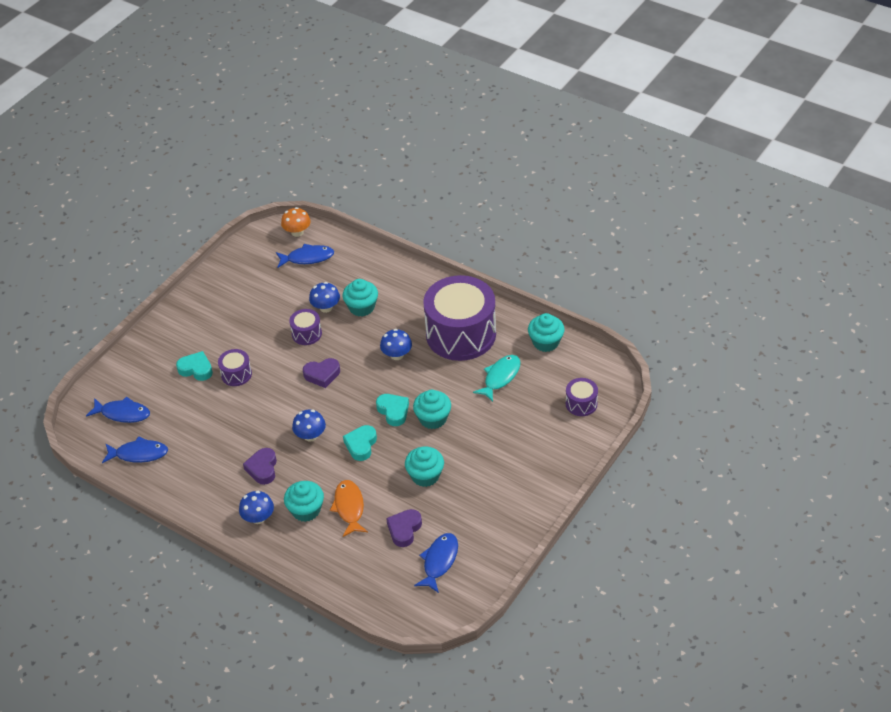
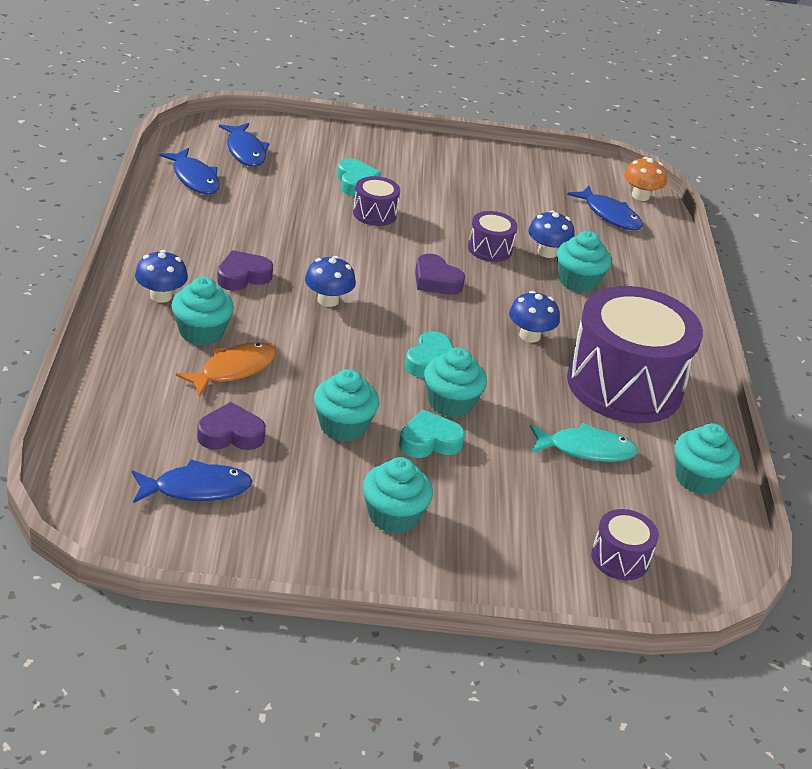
camera: 50 degrees right, 10 degrees down
turquoise heart [343,425,377,461] -> turquoise heart moved to [399,410,465,458]
none -> turquoise cupcake [363,457,433,534]

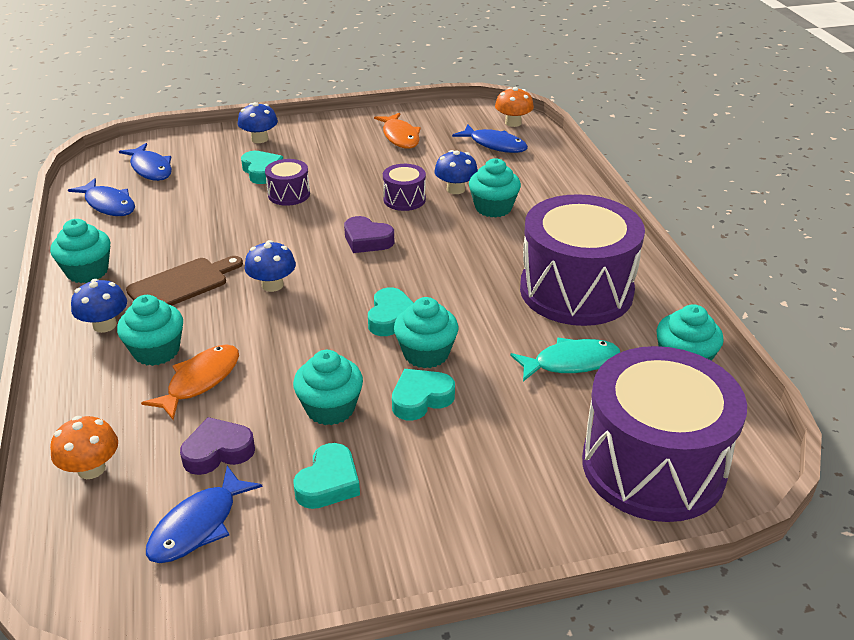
camera: 10 degrees left, 0 degrees up
blue fish [132,459,252,503] -> blue fish turned 150 degrees clockwise [146,466,263,563]
purple heart [217,250,273,291] -> brown cutting board [126,256,243,305]
turquoise cupcake [363,457,433,534] -> turquoise cupcake moved to [50,219,110,283]
blue mushroom [509,291,560,342] -> blue mushroom moved to [238,102,278,143]
purple drum [591,509,659,580] -> purple drum [582,346,747,522], size x2.31
none -> orange mushroom [50,416,118,479]
none -> turquoise heart [293,443,360,509]
none -> orange fish [374,113,421,149]

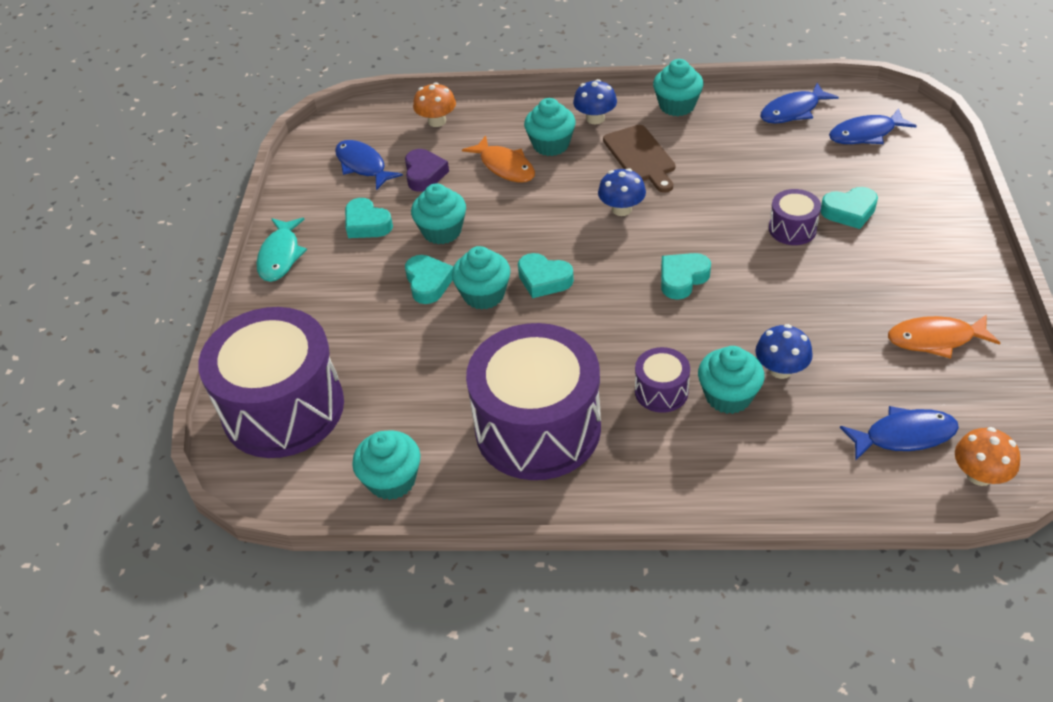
camera: 110 degrees right, 10 degrees up
blue mushroom [238,102,278,143] -> none
purple heart [344,216,394,253] -> turquoise heart [661,253,711,300]
purple drum [383,164,426,211] -> purple drum moved to [635,347,690,413]
blue fish [452,125,528,153] -> blue fish turned 150 degrees counterclockwise [840,406,959,461]
turquoise fish [510,338,620,381] -> turquoise fish moved to [256,218,307,282]

